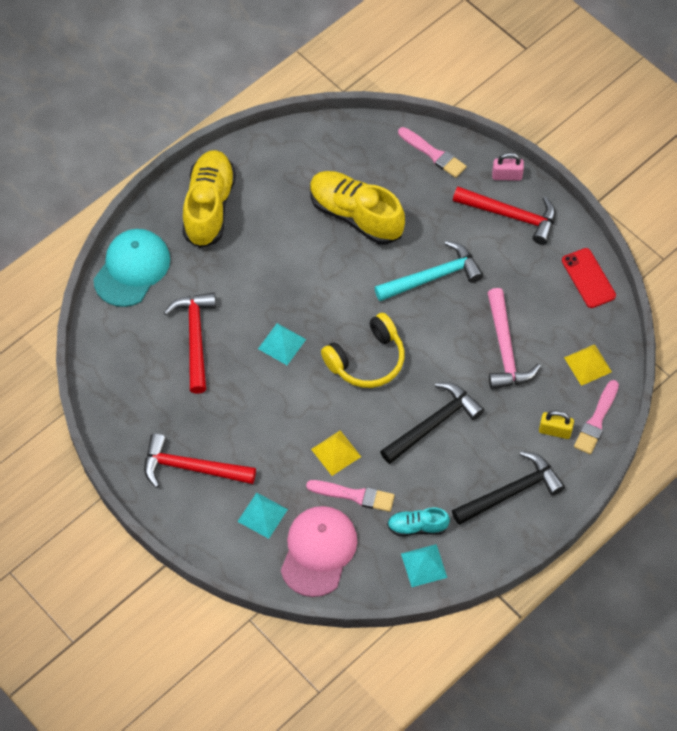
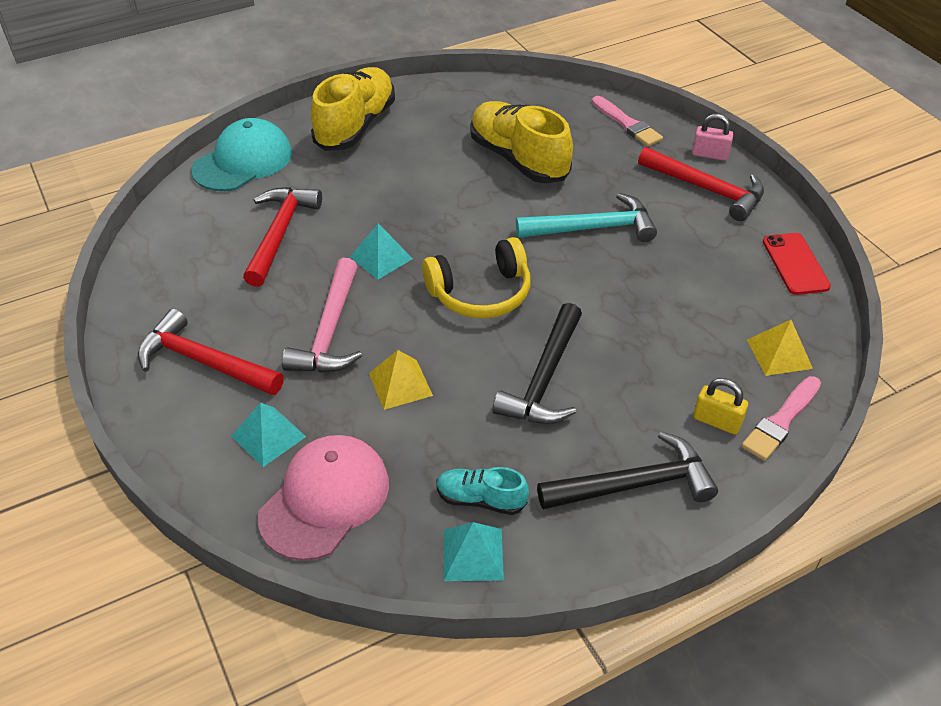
camera: 15 degrees right, 15 degrees down
pink brush [306,480,395,512] -> none
black hammer [380,382,484,464] -> black hammer turned 135 degrees clockwise [492,303,582,424]
pink hammer [487,288,541,389] -> pink hammer moved to [282,258,362,373]

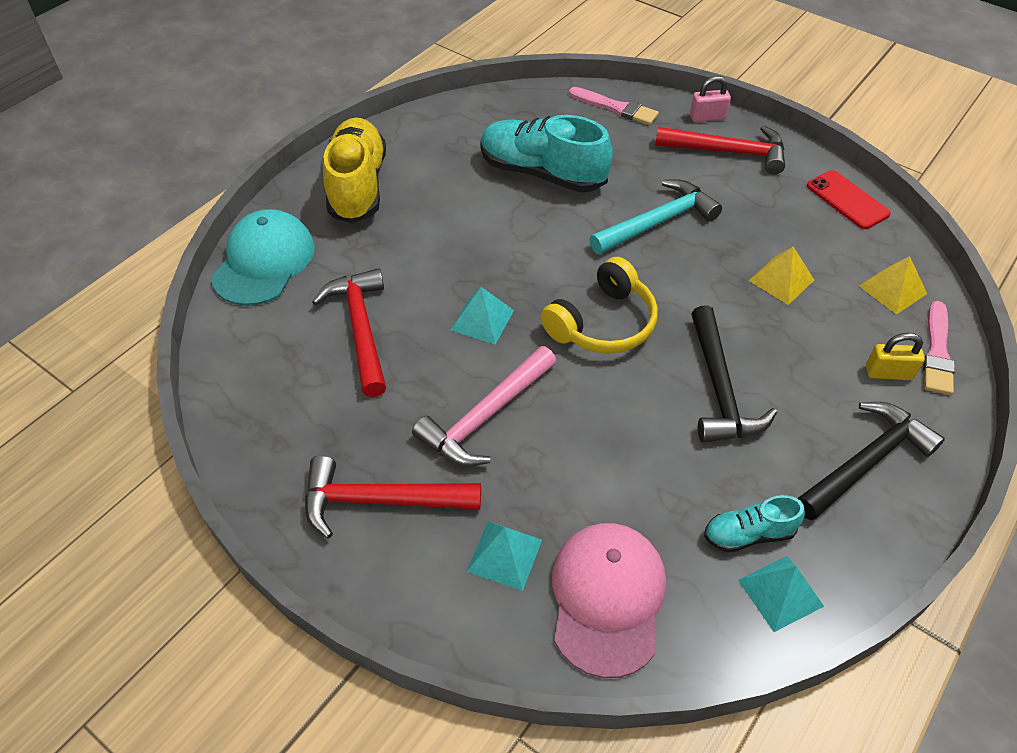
camera: 25 degrees left, 5 degrees up
pink hammer [282,258,362,373] -> pink hammer turned 60 degrees clockwise [412,346,557,466]
yellow pyramid [369,350,433,410] -> yellow pyramid moved to [749,246,814,305]
yellow shoe [470,101,573,183] -> turquoise shoe [480,115,613,193]

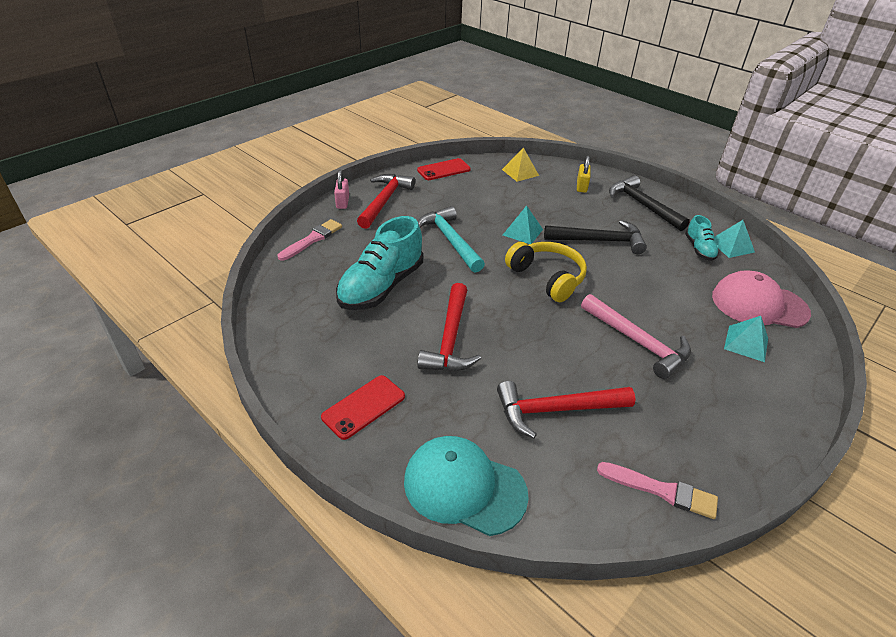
camera: 85 degrees left, 10 degrees down
red hammer [305,456,481,539] -> red hammer moved to [417,283,481,371]
yellow shoe [323,118,386,224] -> red phone [321,375,405,440]
turquoise pyramid [451,287,514,344] -> turquoise pyramid moved to [503,205,543,244]
yellow pyramid [749,246,814,305] -> none
pink brush [923,301,955,395] -> pink brush moved to [597,462,718,519]

